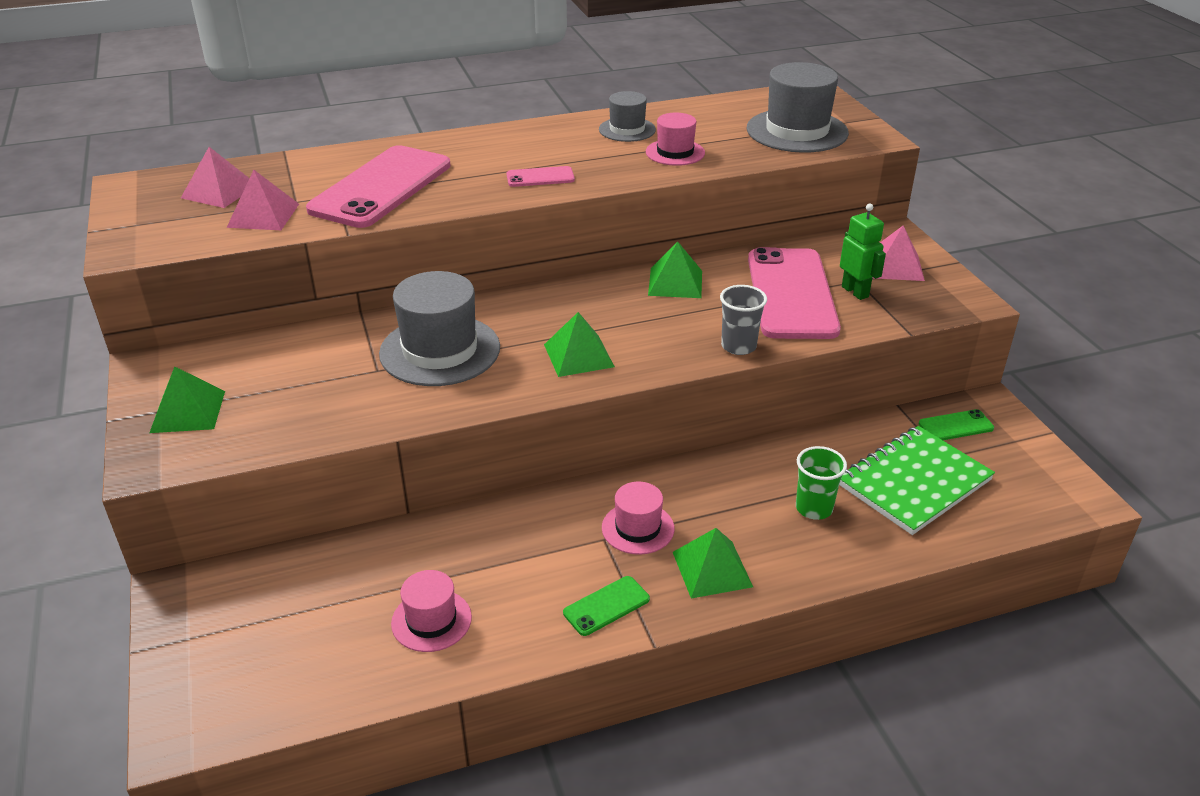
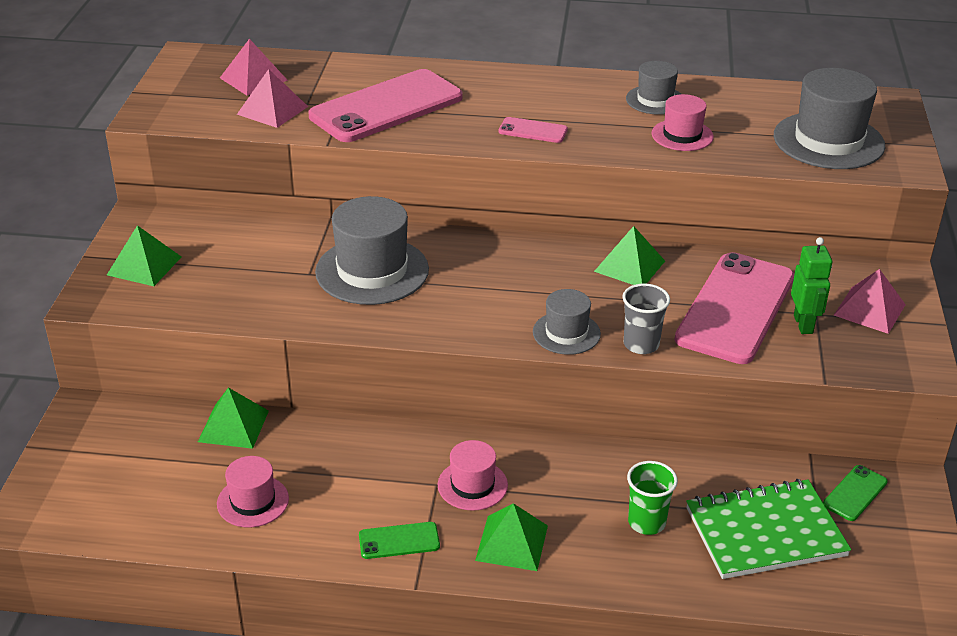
camera: 25 degrees right, 0 degrees up
green pyramid [544,312,615,377] -> green pyramid moved to [198,387,269,449]
green phone [919,409,994,440] -> green phone turned 60 degrees counterclockwise [823,465,888,521]
none -> grey hat [533,289,601,355]

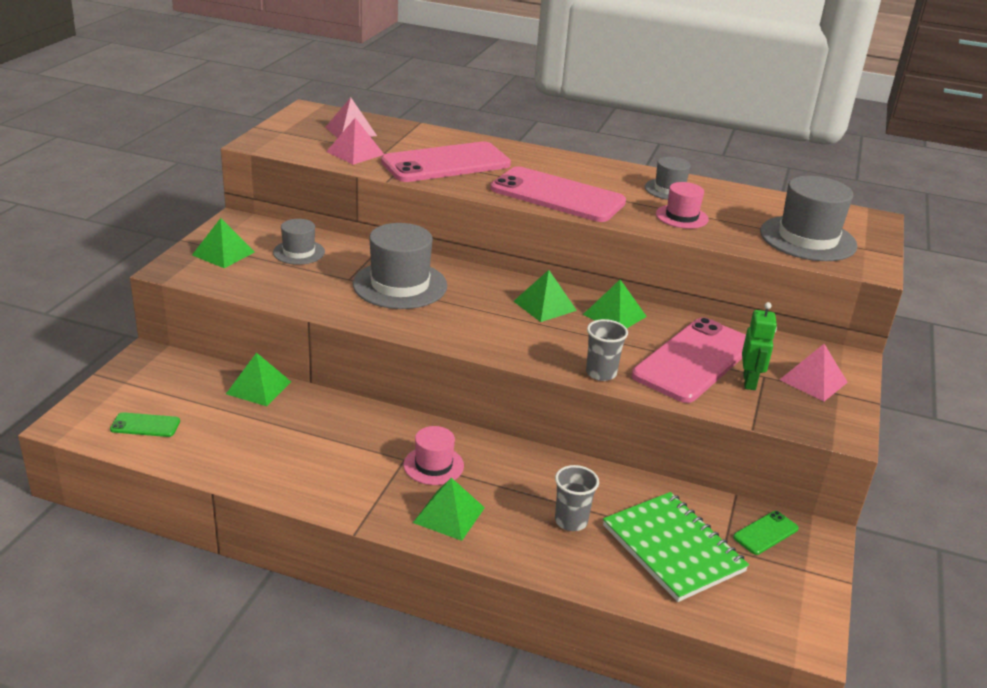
camera: 10 degrees right, 5 degrees down
pink hat [217,456,289,528] -> none
green phone [359,522,440,559] -> green phone moved to [110,412,180,437]
pink phone [499,117,568,143] -> pink phone [490,166,626,222], size x2.34
grey hat [533,289,601,355] -> grey hat moved to [273,219,325,265]
green cup [627,461,678,535] -> grey cup [555,465,599,531]
green notebook [686,479,851,579] -> green notebook turned 60 degrees clockwise [603,492,749,602]
none -> green pyramid [513,270,577,322]

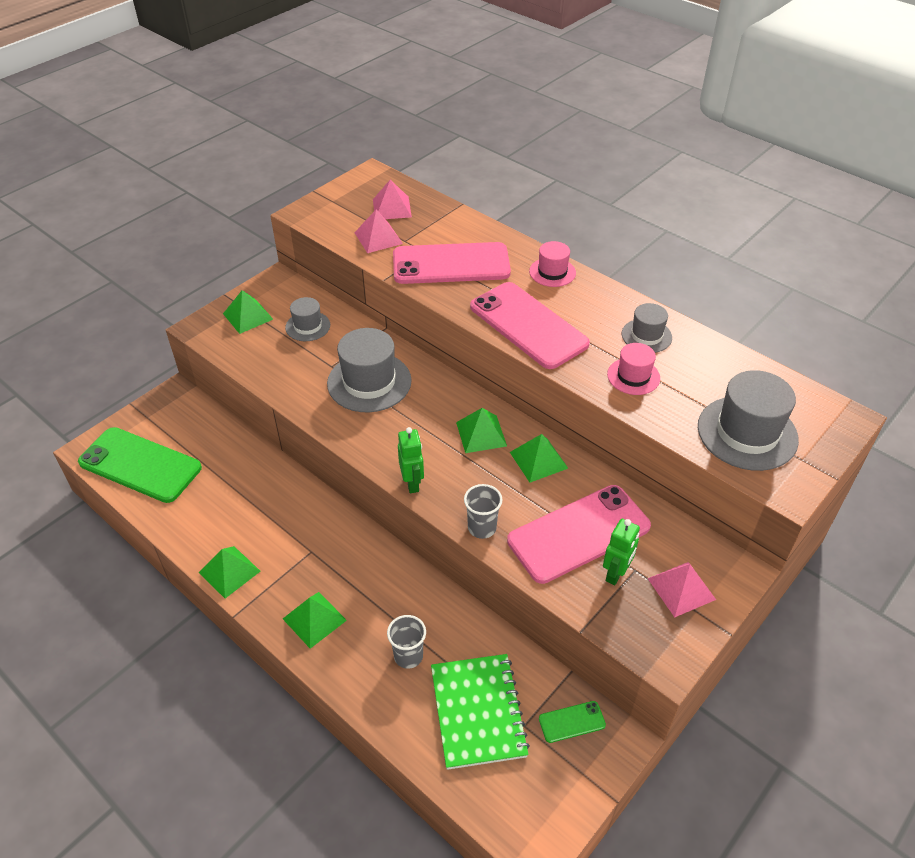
camera: 25 degrees right, 15 degrees up
green phone [110,412,180,437] -> green phone [78,427,202,503], size x2.34
green pyramid [226,352,291,406] -> green pyramid moved to [199,546,260,598]
pink hat [404,426,464,485] -> pink hat moved to [529,241,576,287]
none -> green robot [398,427,424,493]

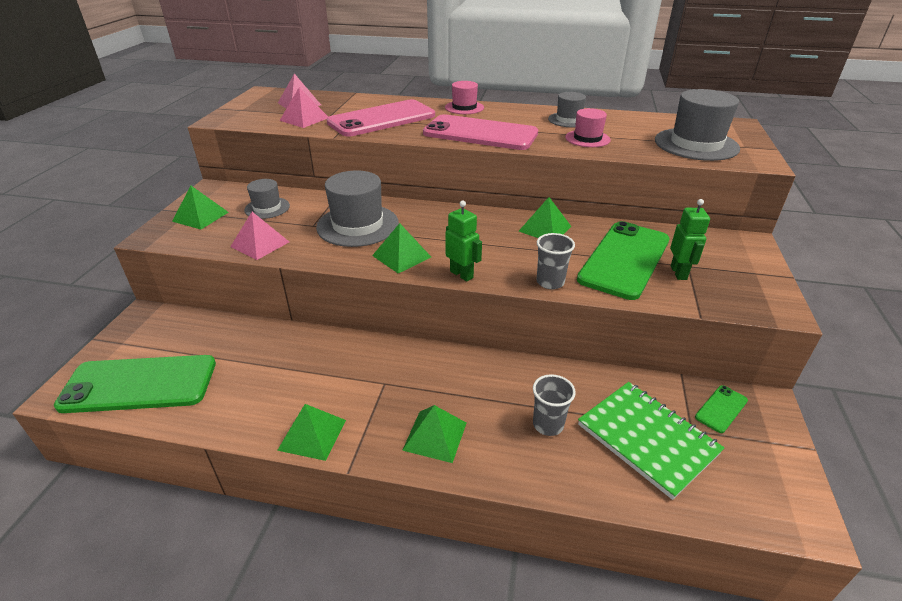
camera: 30 degrees left, 10 degrees down
green pyramid [456,408,507,453] -> green pyramid moved to [372,223,431,274]
pink phone [507,485,651,584] -> green phone [577,221,669,300]
pink pyramid [648,562,716,617] -> pink pyramid moved to [230,212,289,260]

